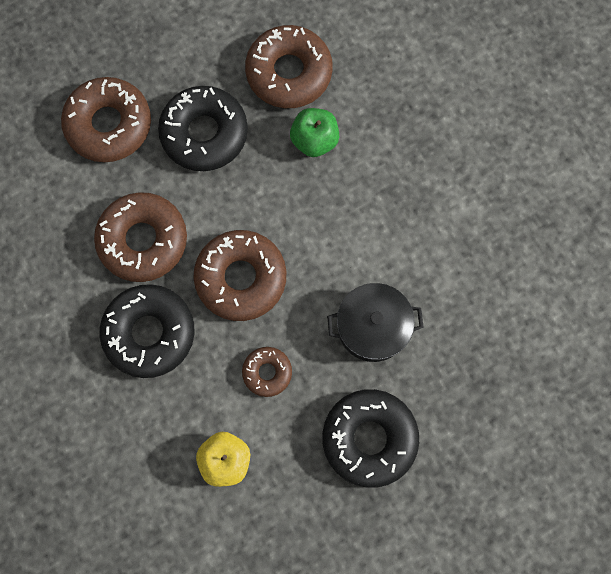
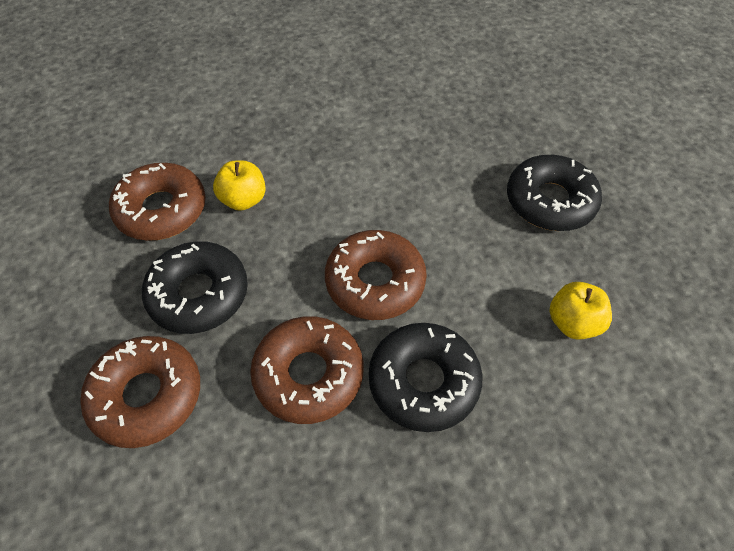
camera: 80 degrees left, 20 degrees down
brown donut [242,347,292,397] -> none
green apple [290,108,339,157] -> yellow apple [213,160,266,211]
black pot [327,283,424,362] -> none

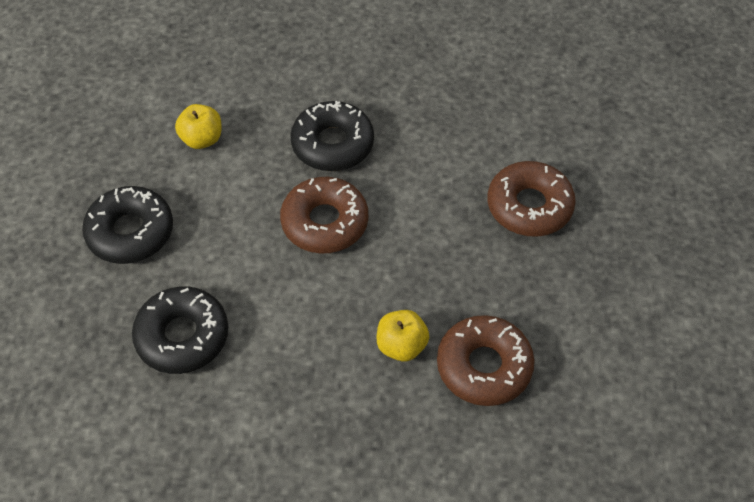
camera: 155 degrees left, 0 degrees up
black donut [142,241,248,334] -> black donut moved to [132,286,228,374]
brown donut [250,316,363,424] -> none

